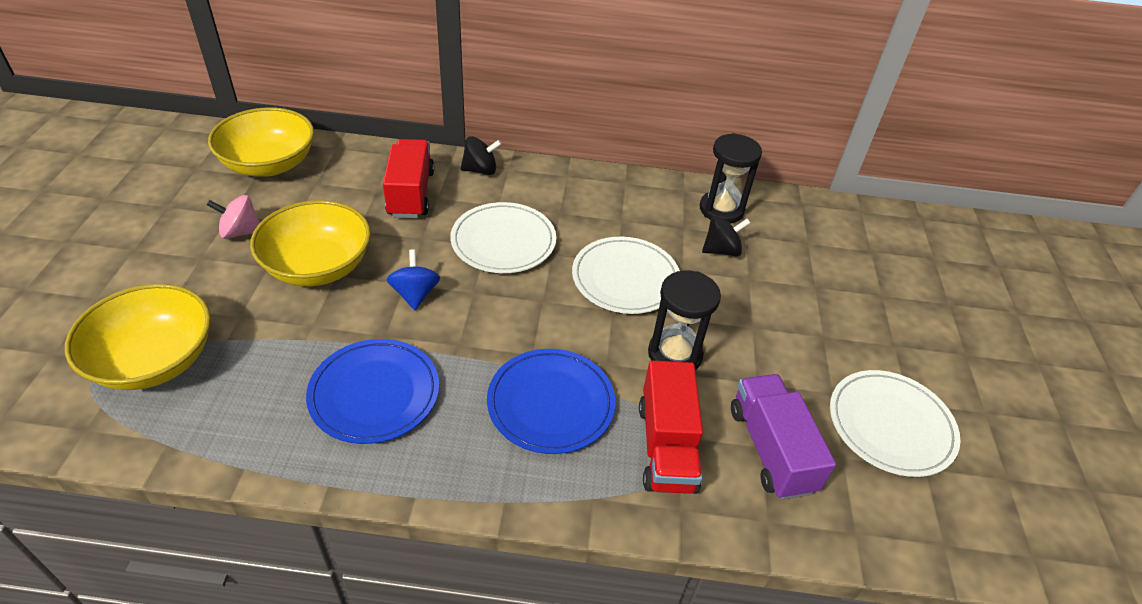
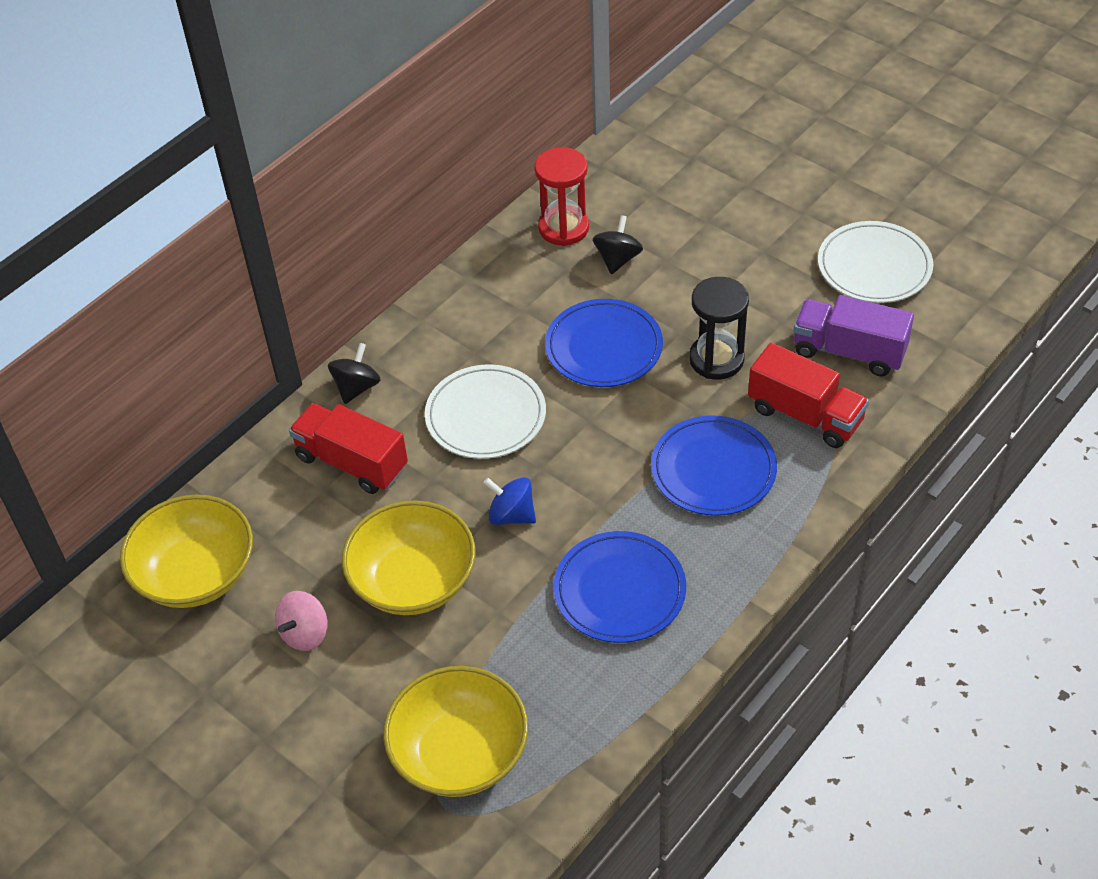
camera: 50 degrees left, 5 degrees up
white plate [572,237,680,314] -> blue plate [545,299,663,387]
black hourglass [700,133,762,223] -> red hourglass [535,147,589,246]

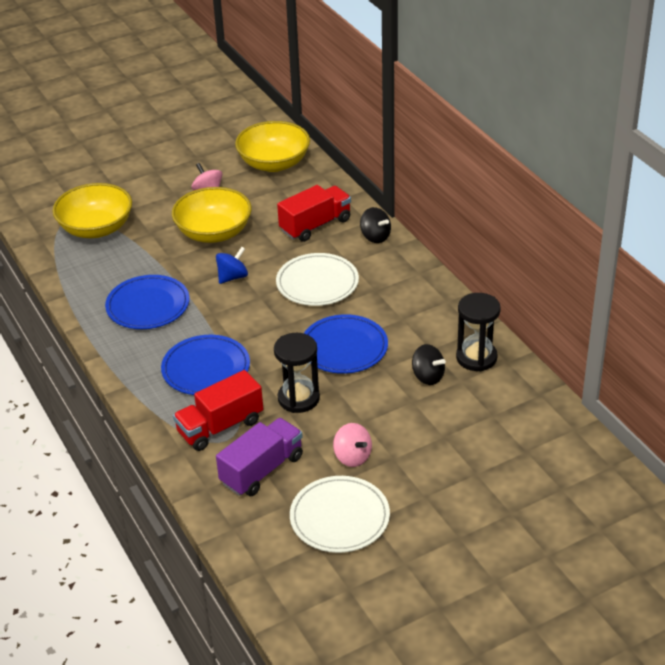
camera: 110 degrees right, 10 degrees down
red hourglass [535,147,589,246] -> black hourglass [456,293,501,371]
none -> pink spinning top [333,423,372,467]

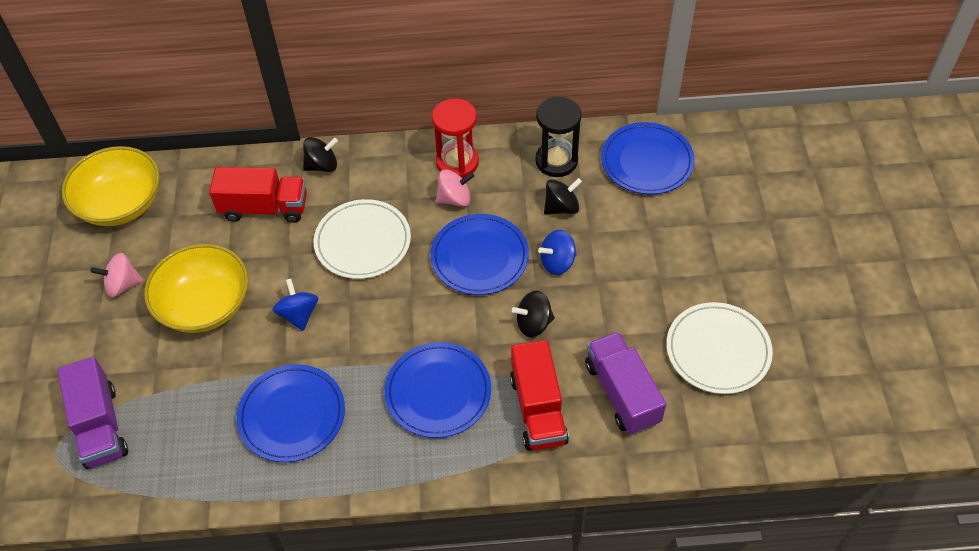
camera: 65 degrees left, 15 degrees up
yellow bowl [53,183,132,238] -> purple truck [57,357,128,469]
black hourglass [274,333,320,413] -> black spinning top [512,291,555,337]
red truck [277,185,351,242] -> red truck turned 105 degrees clockwise [209,167,307,223]
pink spinning top [333,423,372,467] -> pink spinning top moved to [436,169,474,207]
none -> red hourglass [432,98,479,179]
none -> blue spinning top [538,230,577,275]
none -> blue plate [601,122,695,195]

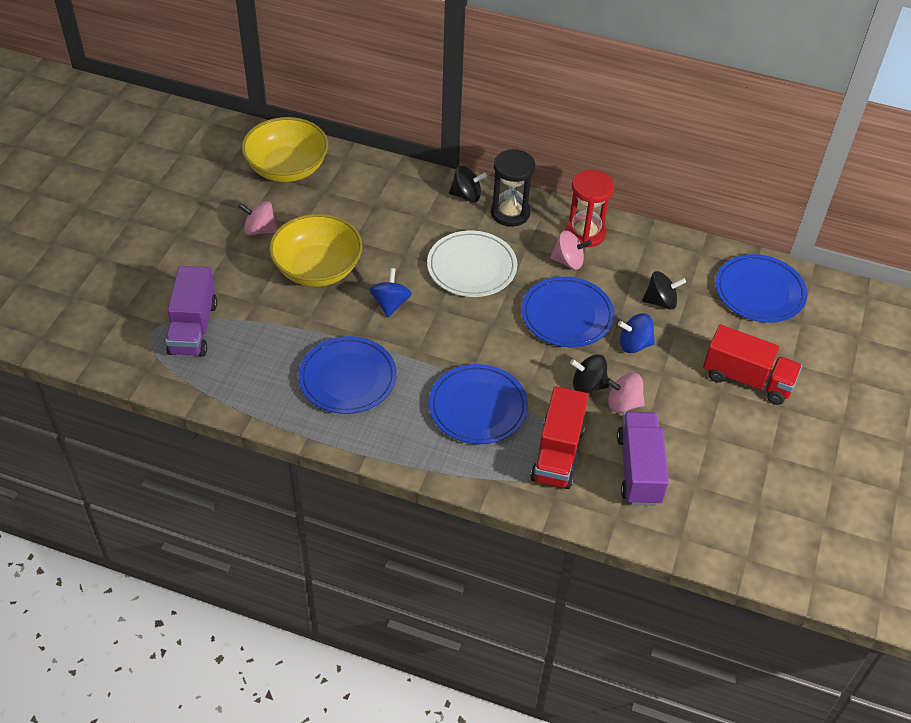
camera: 20 degrees right, 5 degrees down
red truck [209,167,307,223] -> red truck moved to [703,324,802,405]
black hourglass [535,97,581,177] -> black hourglass moved to [491,149,535,227]
white plate [666,302,773,394] -> none
none -> pink spinning top [606,373,645,413]

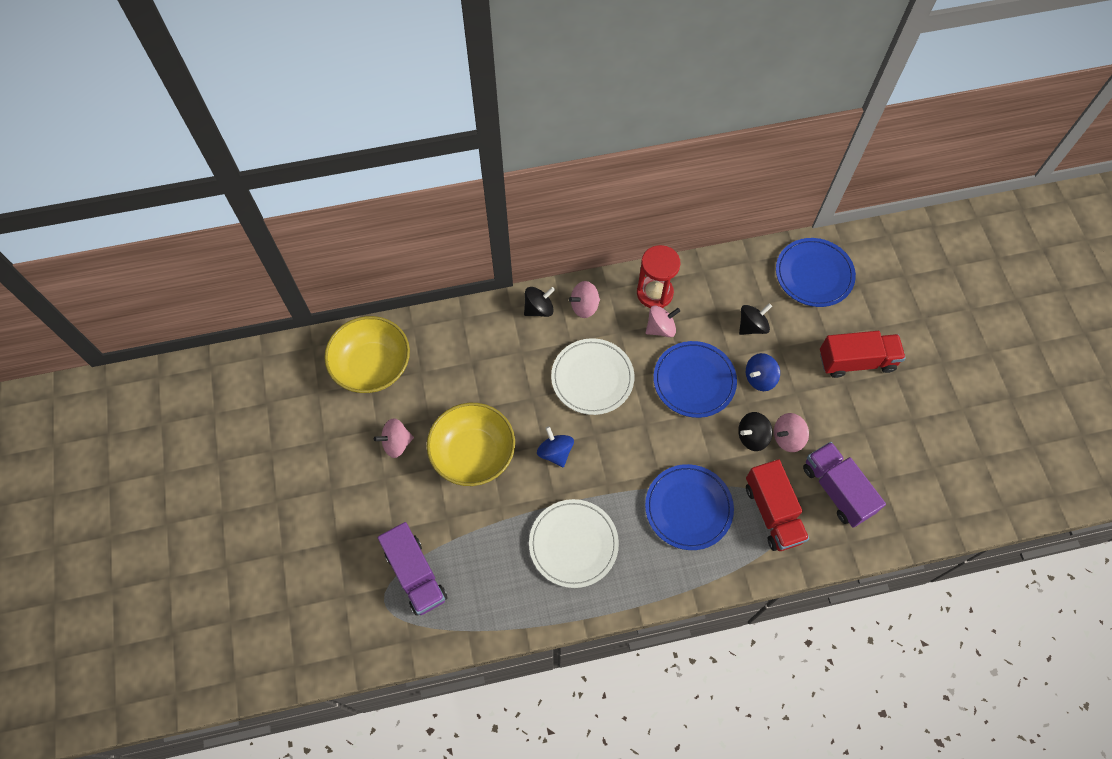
camera: 30 degrees left, 15 degrees up
blue plate [298,336,397,414] -> white plate [529,499,619,588]
black hourglass [491,149,535,227] -> pink spinning top [569,281,600,318]

